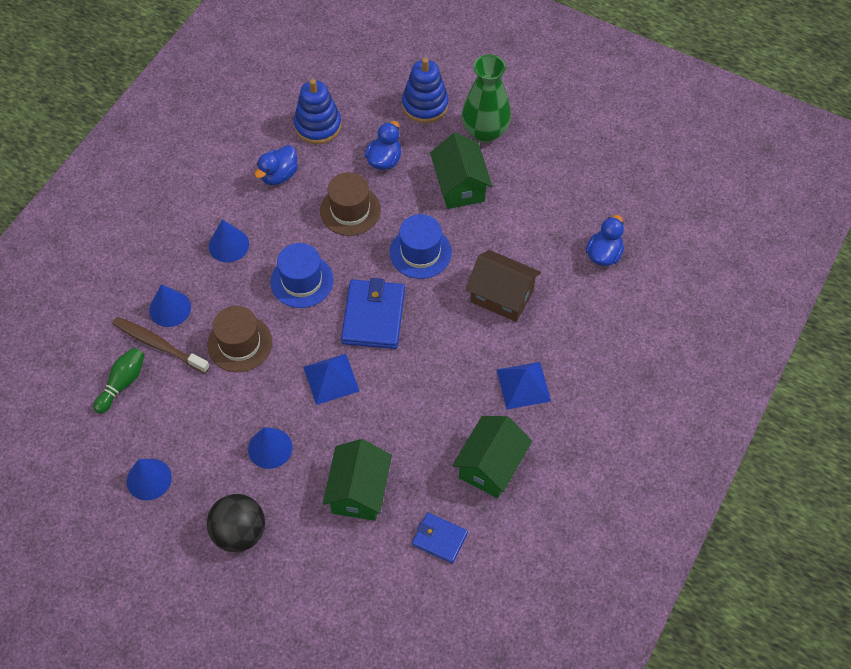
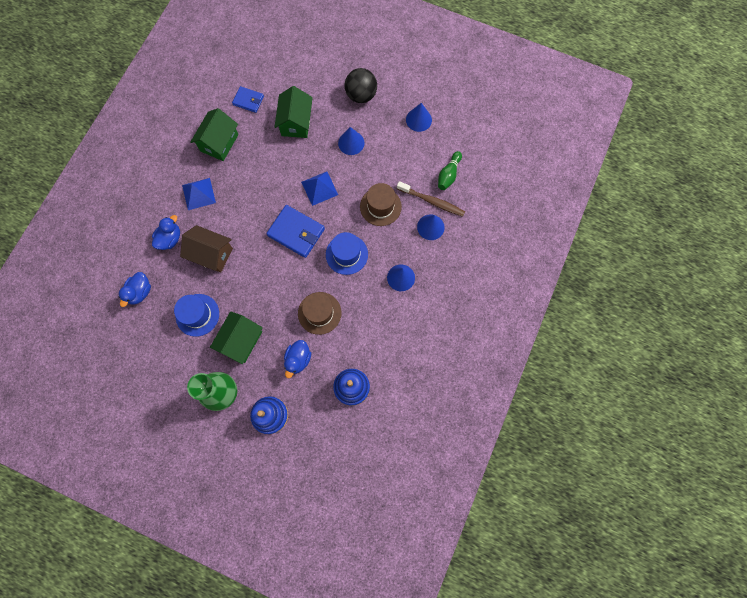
camera: 175 degrees right, 15 degrees up
blue duck [255,145,298,185] -> blue duck moved to [152,215,180,250]
blue wallet [341,278,405,349] -> blue wallet turned 60 degrees counterclockwise [266,205,325,258]
blue hat [390,214,452,279] -> blue hat moved to [174,294,219,337]
green house [430,132,492,209] -> green house turned 45 degrees clockwise [210,311,263,364]

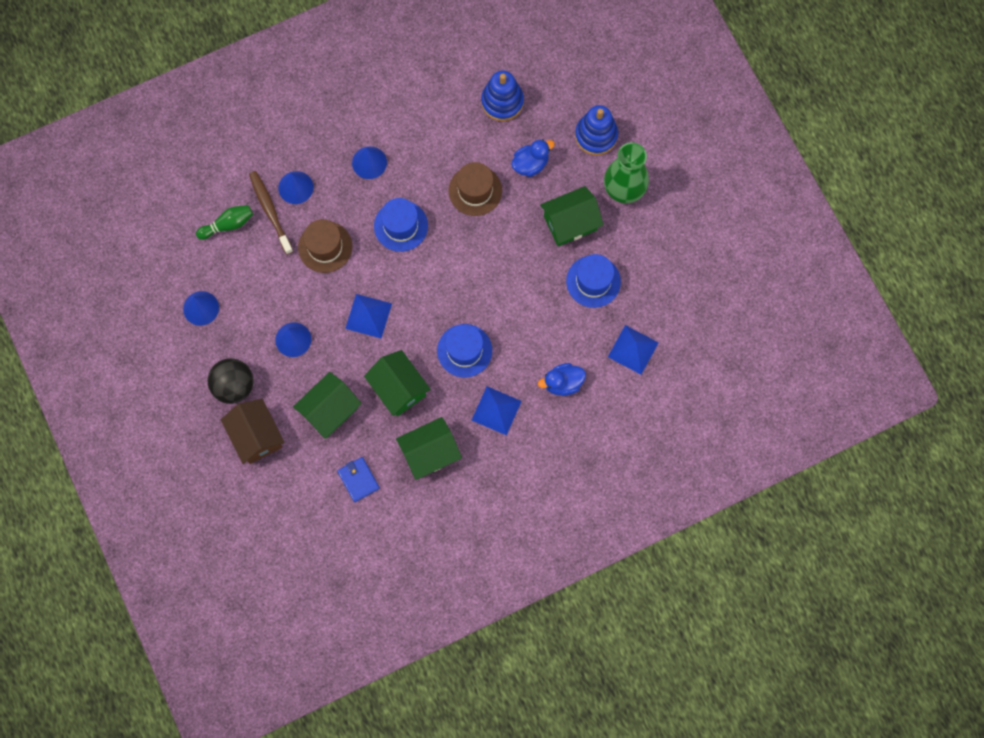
camera: 140 degrees left, 0 degrees up
blue duck [118,272,151,307] -> blue pyramid [608,325,659,375]
brown house [180,225,233,273] -> brown house moved to [221,399,285,464]
blue wallet [266,205,325,258] -> none
none -> green house [364,350,431,416]
none -> blue hat [437,324,492,377]

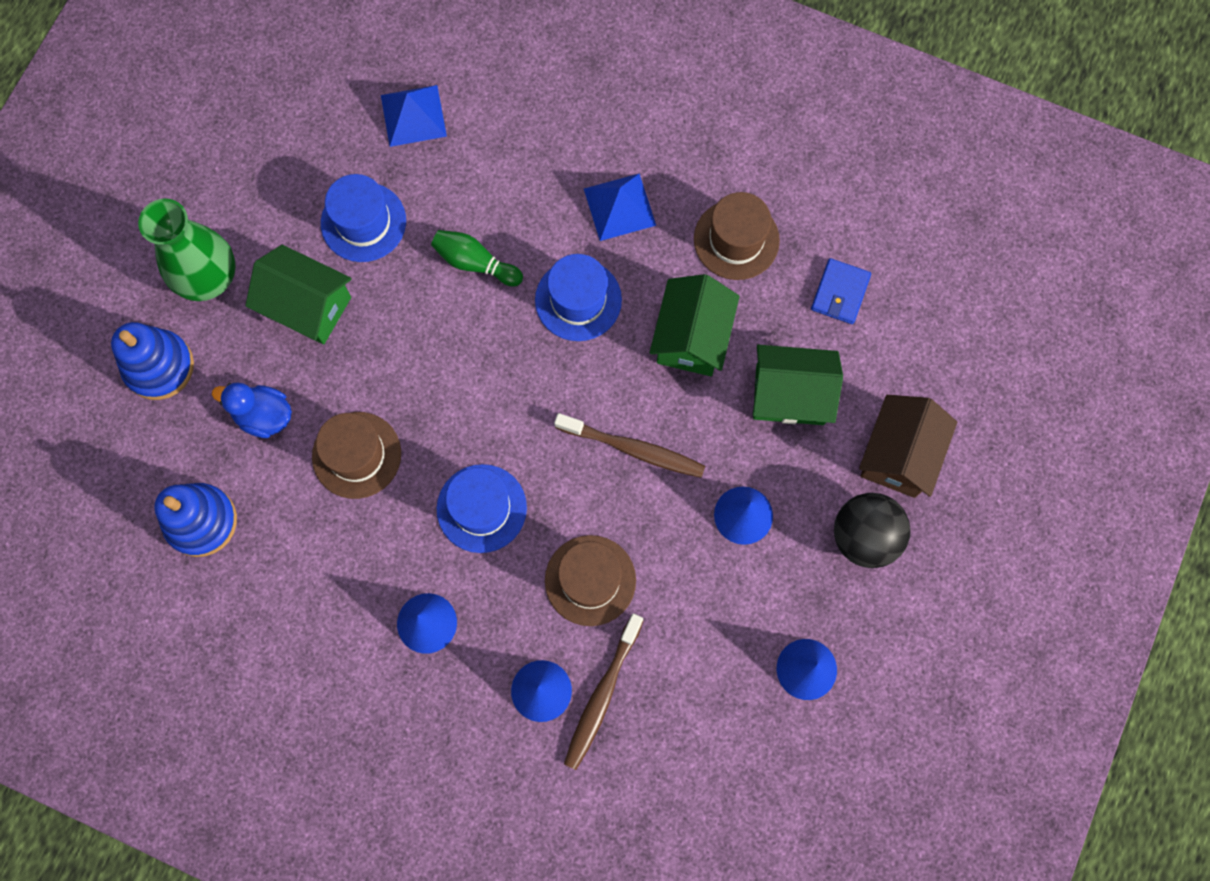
camera: 130 degrees left, 0 degrees up
green bowling pin [196,205,253,240] -> green bowling pin moved to [431,230,523,286]
blue pyramid [345,294,392,339] -> brown toothbrush [554,413,705,478]
green house [396,417,462,480] -> brown hat [694,192,780,280]
blue duck [538,363,586,396] -> none

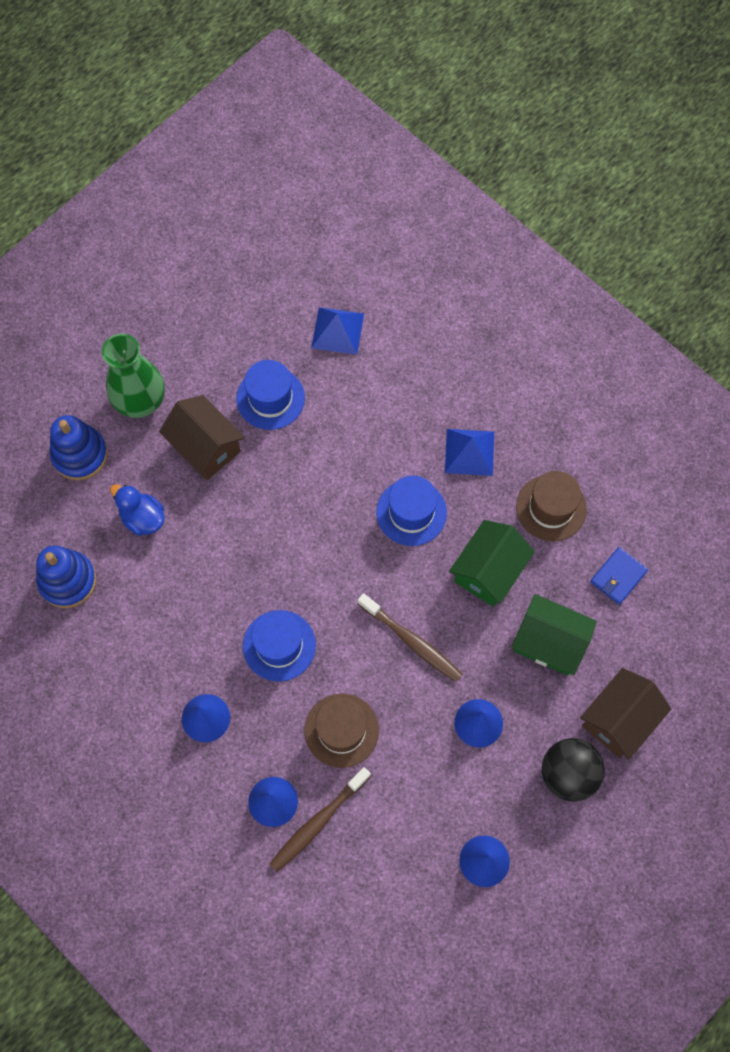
camera: 20 degrees right, 5 degrees down
green house [245,245,351,344] -> brown house [159,395,245,480]
brown hat [312,412,401,499] -> none
green bowling pin [431,230,523,286] -> none

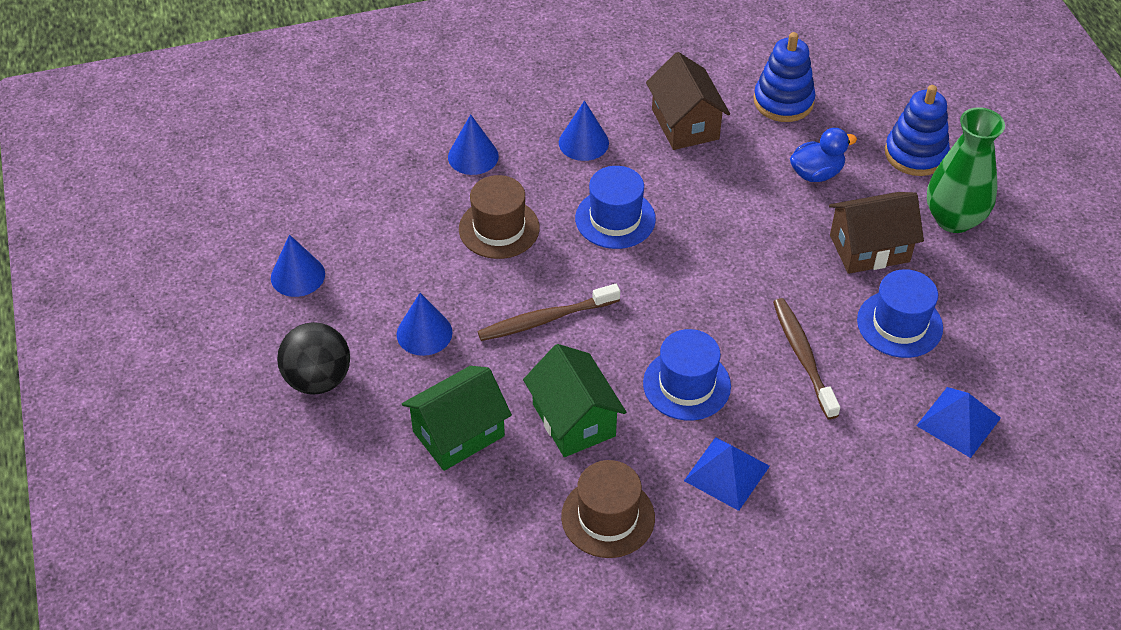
camera: 120 degrees right, 20 degrees down
brown toothbrush [269,767,371,872] -> brown toothbrush moved to [773,298,840,419]
brown house [580,668,671,760] -> brown house moved to [646,52,730,150]
blue wallet [590,547,648,605] -> none

